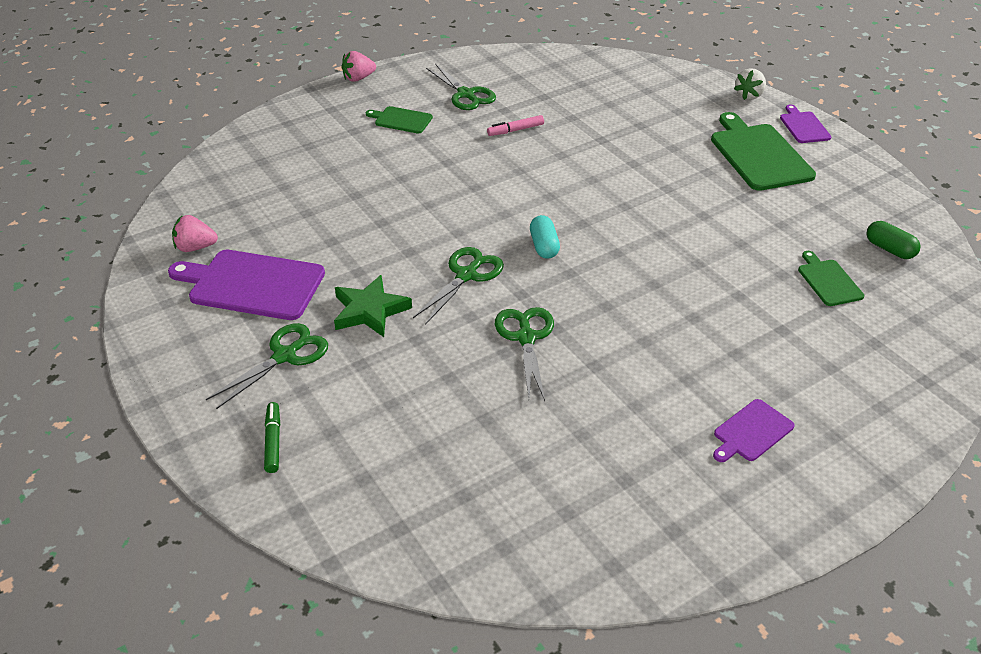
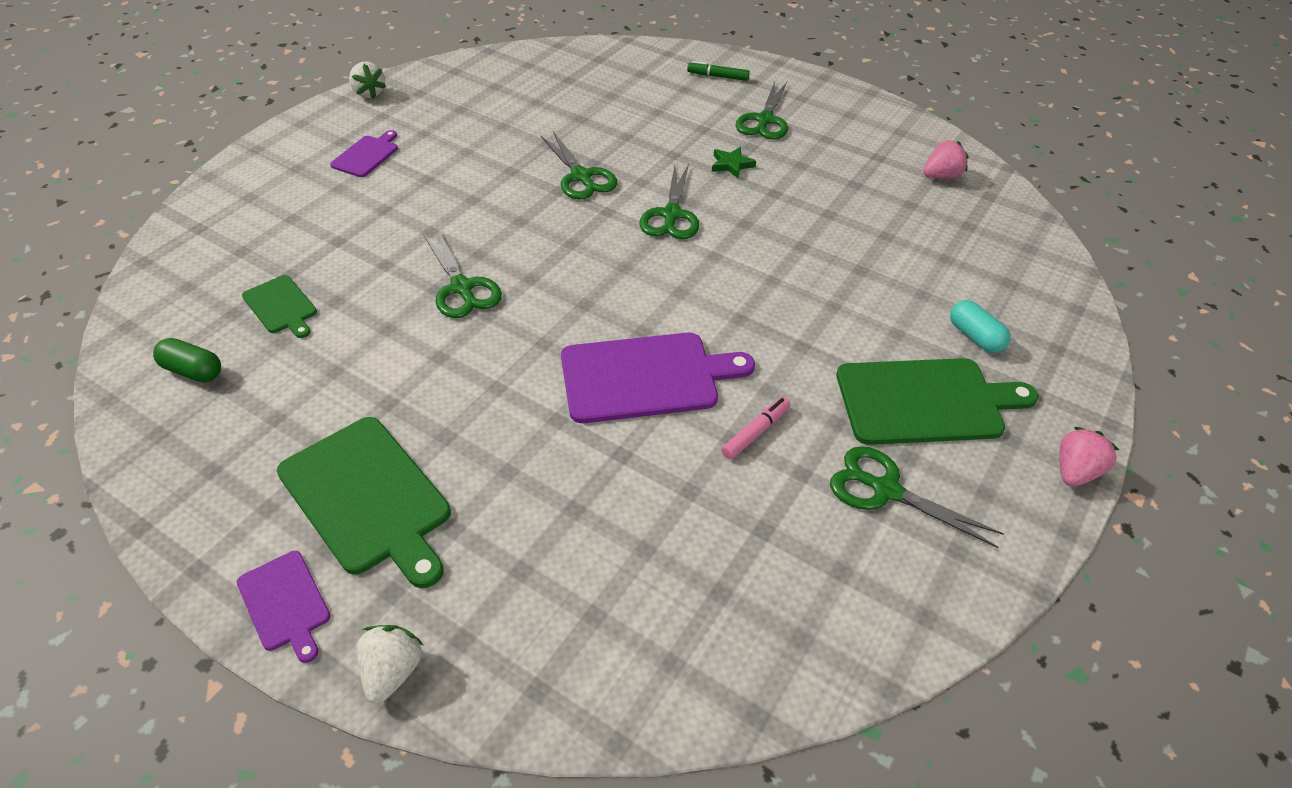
camera: 155 degrees right, 5 degrees up
purple cutting board [168,250,325,320] -> purple cutting board moved to [561,333,755,423]
green marker [264,402,280,473] -> green marker turned 135 degrees clockwise [687,61,750,81]
green star [334,275,412,337] -> green star [712,147,756,178], size x0.60
green cutting board [366,106,433,134] -> green cutting board [836,358,1038,445], size x1.89
turquoise capsule [530,215,560,259] -> turquoise capsule moved to [950,300,1010,353]
none -> white strawberry [349,61,386,99]
none -> green scissors [423,230,502,318]

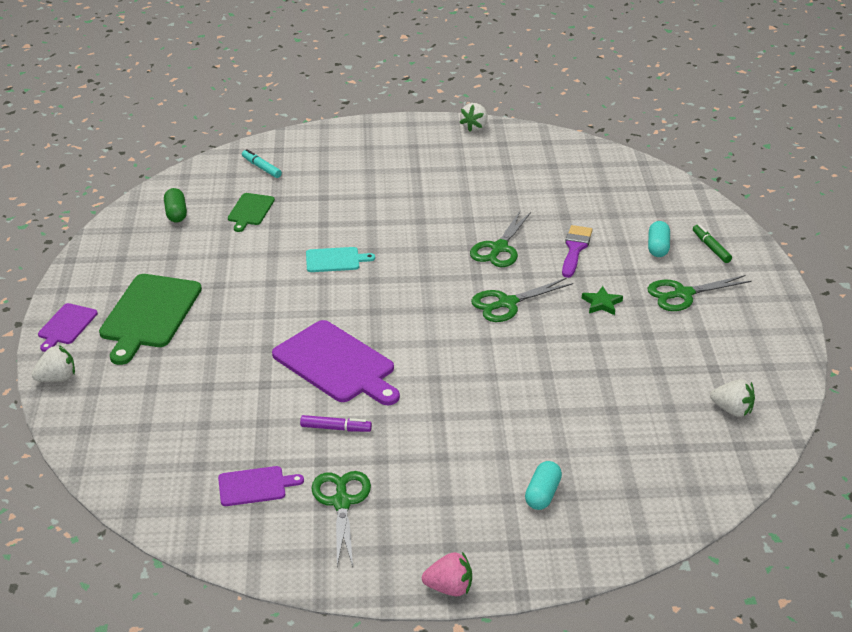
camera: 55 degrees right, 10 degrees down
purple cutting board [330,130,398,177] -> purple cutting board moved to [218,466,304,506]
green scissors [423,230,502,318] -> turquoise cutting board [306,247,375,272]
pink marker [721,397,790,460] -> purple marker [300,415,372,432]
green cutting board [836,358,1038,445] -> none
pink strawberry [923,140,969,179] -> white strawberry [710,379,755,417]
none -> turquoise marker [242,149,282,178]
none -> purple brush [562,225,592,278]
none -> turquoise capsule [648,221,670,257]

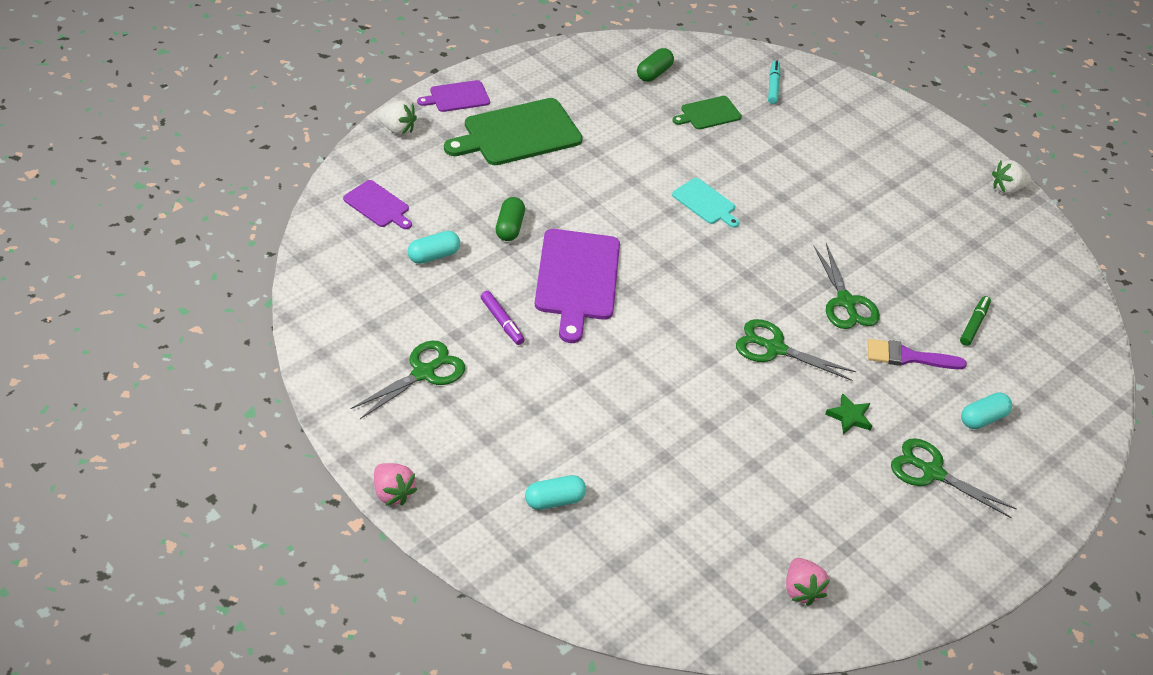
camera: 45 degrees right, 10 degrees up
purple cutting board [218,466,304,506] -> purple cutting board moved to [343,180,412,229]
green scissors [470,211,531,267] -> green scissors turned 90 degrees counterclockwise [814,243,880,329]
purple brush [562,225,592,278] -> purple brush turned 150 degrees counterclockwise [868,339,967,369]
green marker [693,224,732,263] -> green marker moved to [960,296,991,346]
white strawberry [710,379,755,417] -> pink strawberry [786,558,830,606]
none -> turquoise capsule [408,231,460,264]
none -> green capsule [496,197,525,241]

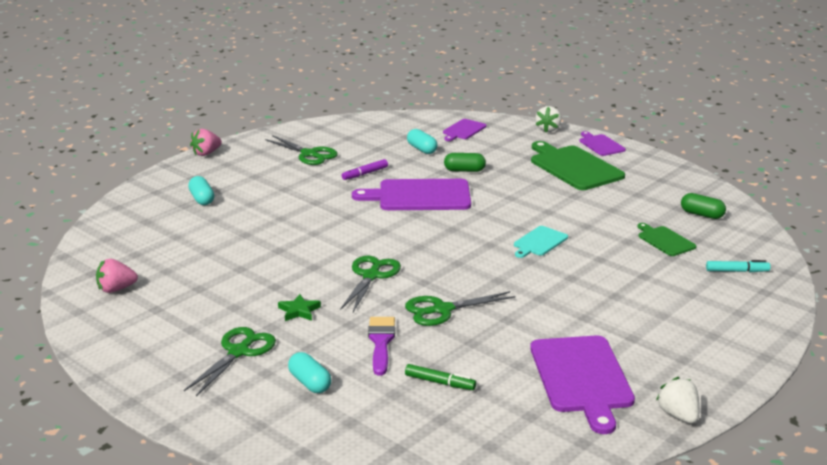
camera: 90 degrees right, 20 degrees down
none -> purple cutting board [530,336,635,434]

